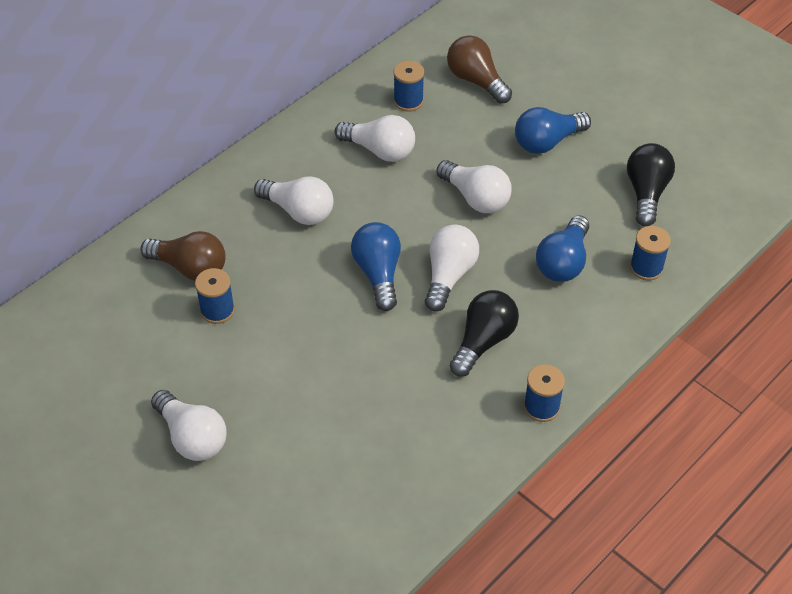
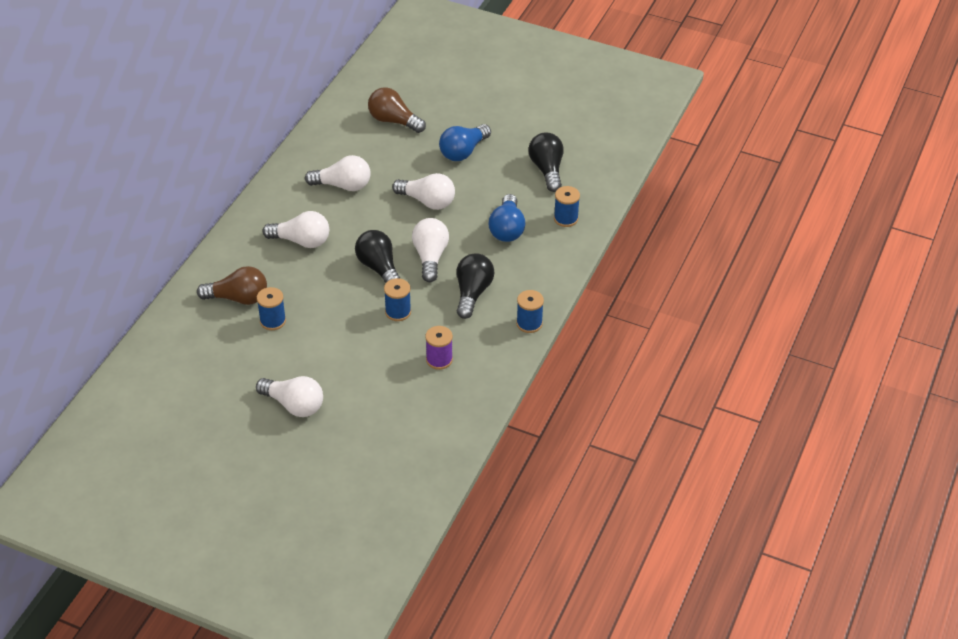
camera: 20 degrees left, 5 degrees down
blue light bulb [351,222,401,311] -> black light bulb [355,230,400,283]
blue spool [393,61,424,112] -> blue spool moved to [384,278,411,321]
none -> purple spool [425,326,453,370]

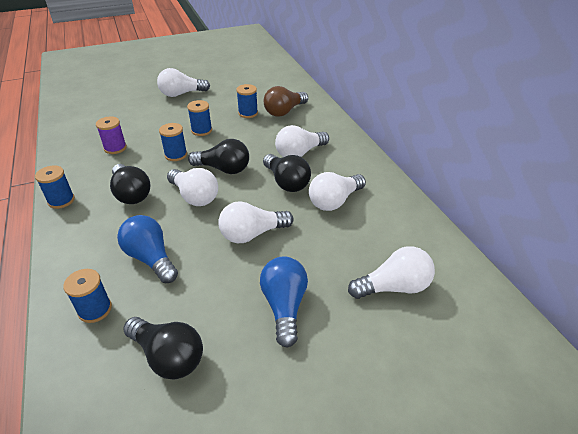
camera: 135 degrees right, 5 degrees down
brown light bulb [368,87,426,133] -> white light bulb [348,246,435,299]
none -> blue spool [187,100,212,136]
none -> black light bulb [263,154,311,192]

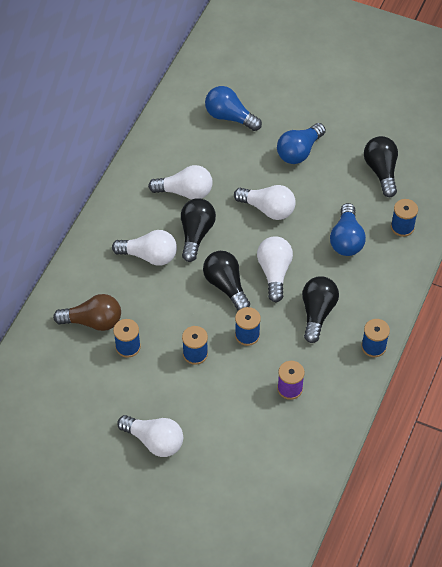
camera: 135 degrees left, 15 degrees up
white light bulb [348,246,435,299] -> blue light bulb [205,86,262,131]

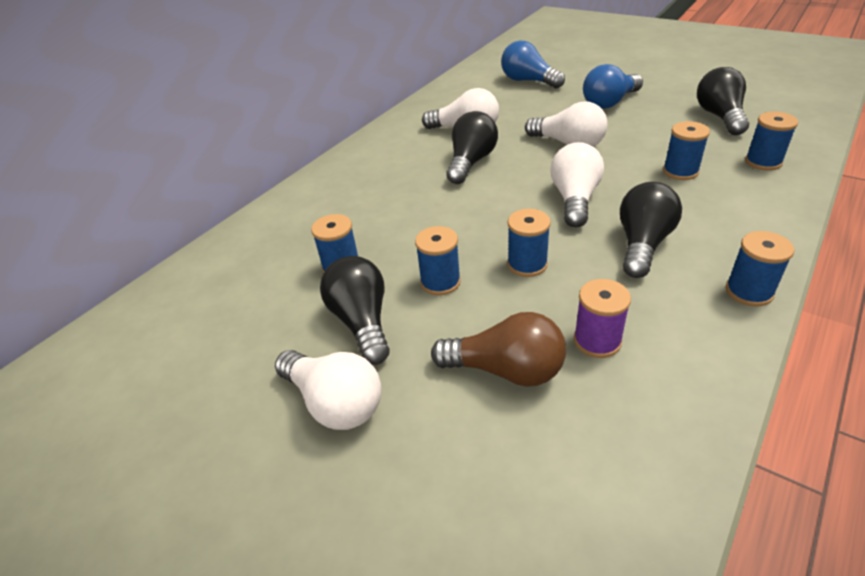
camera: 15 degrees right, 15 degrees down
brown light bulb [53,294,121,331] -> brown light bulb moved to [431,312,566,387]
white light bulb [112,230,177,266] -> none
black light bulb [203,251,250,311] -> black light bulb moved to [320,256,390,365]
blue light bulb [330,203,366,256] -> blue spool [663,121,710,180]

